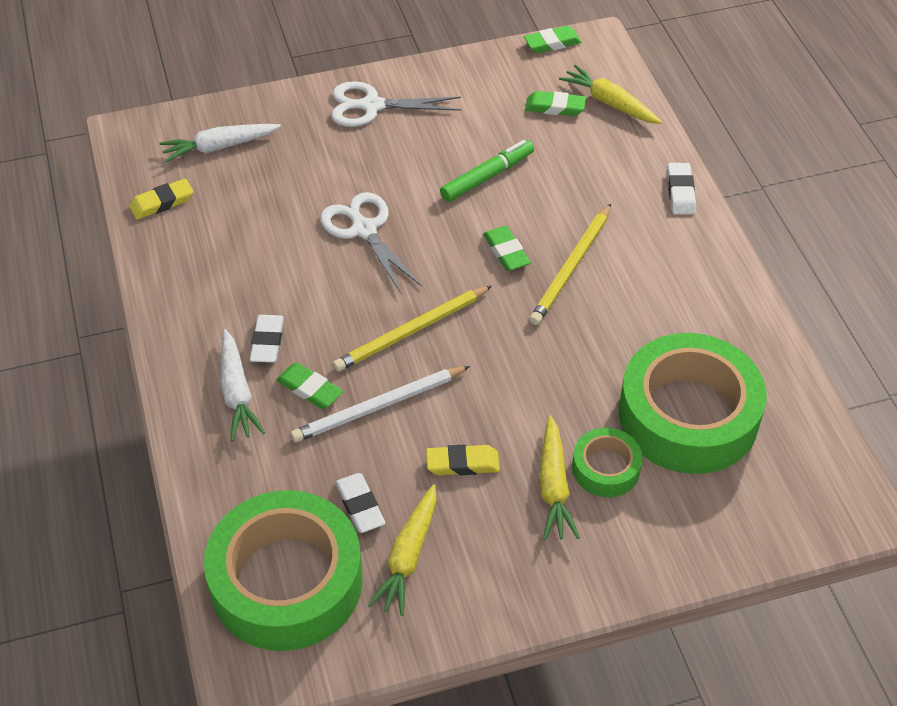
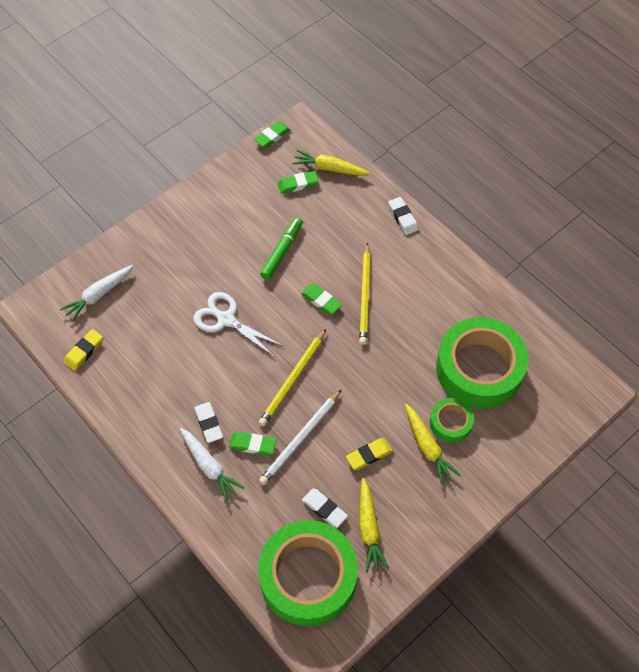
camera: 25 degrees left, 10 degrees up
white scissors [331,81,461,127] -> none

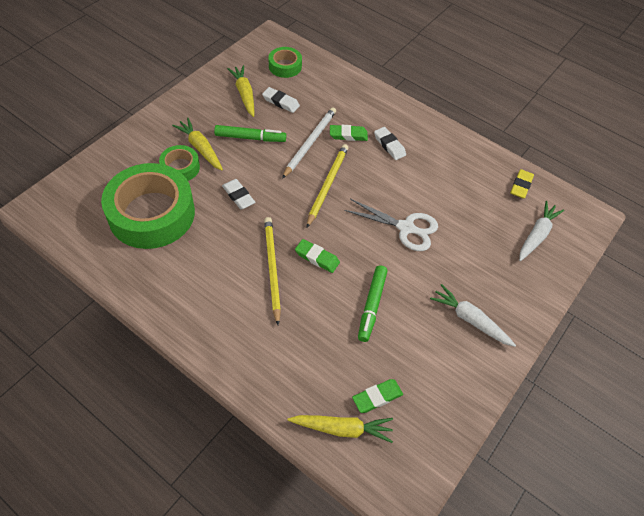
camera: 165 degrees right, 5 degrees down
white carrot [180,428,245,502] -> white carrot moved to [430,284,516,347]
green eraser [254,121,290,148] -> none
green tape [258,520,358,626] -> green tape [269,47,302,78], size x0.48
yellow eraser [346,438,393,470] -> green marker [214,125,286,142]
white eraser [388,197,418,235] -> white eraser moved to [222,179,255,209]

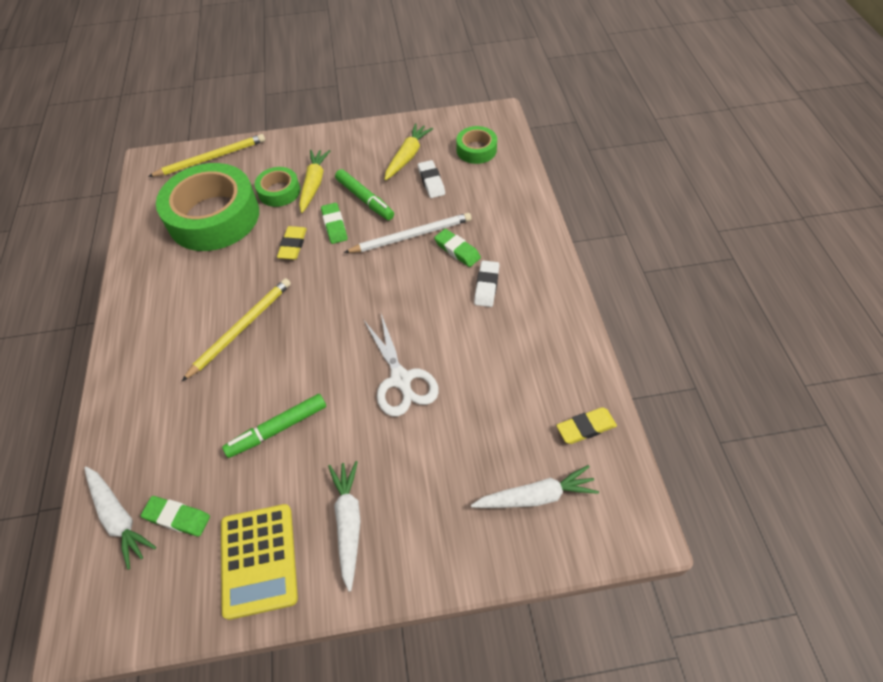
camera: 50 degrees right, 0 degrees up
white eraser [222,179,255,209] -> yellow eraser [277,226,307,260]
yellow carrot [288,415,393,443] -> white carrot [84,467,156,570]
green eraser [295,239,340,273] -> green eraser moved to [321,203,347,244]
yellow pencil [307,144,348,227] -> yellow pencil moved to [148,134,265,177]
none -> yellow calculator [221,504,298,620]

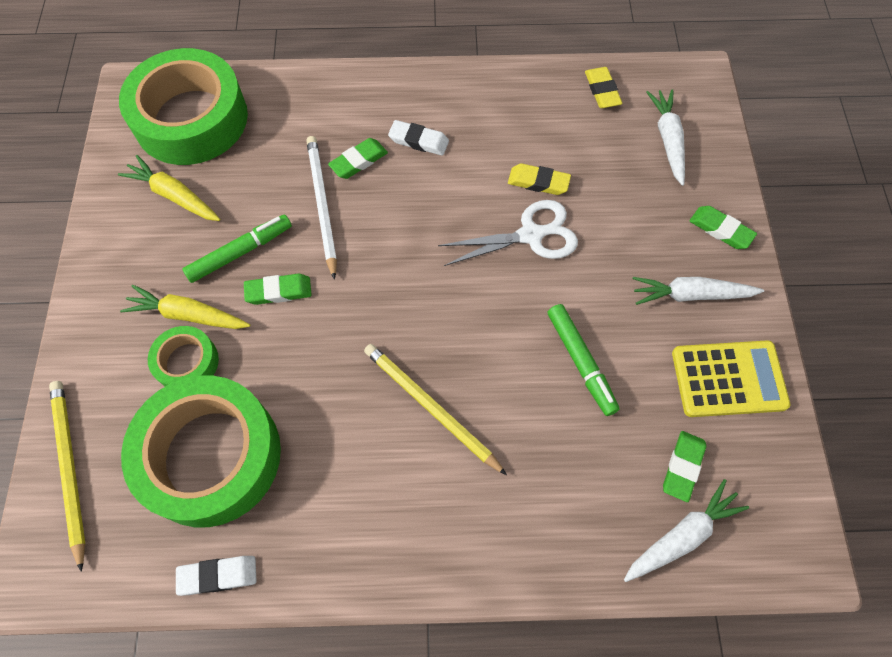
camera: 85 degrees left, 10 degrees up
yellow eraser [277,226,307,260] -> yellow eraser moved to [508,163,571,195]
white eraser [418,160,445,198] -> white eraser moved to [176,556,257,596]
green tape [456,126,497,164] -> green tape [119,48,248,165], size x2.10
none -> green eraser [690,206,757,249]

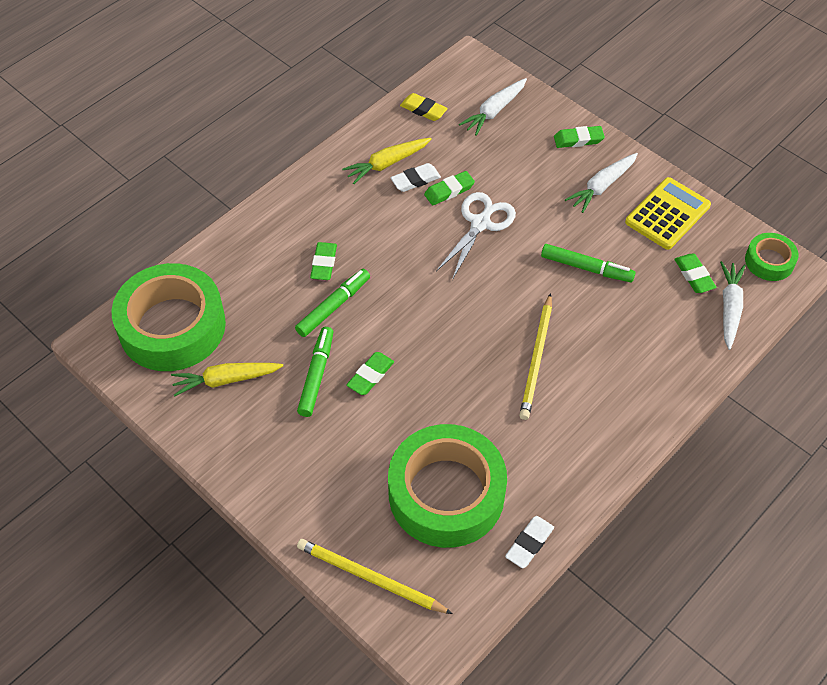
camera: 45 degrees left, 10 degrees down
yellow carrot [120,285,250,329] -> yellow carrot moved to [342,138,432,184]
green tape [148,326,219,386] -> green tape moved to [745,233,798,281]
white pencil [307,136,337,280] -> green marker [295,269,370,337]
yellow pencil [364,344,507,475] -> yellow pencil turned 75 degrees counterclockwise [519,293,552,420]
white eraser [388,120,449,156] -> white eraser moved to [390,163,441,192]
yellow eraser [508,163,571,195] -> green eraser [424,171,475,205]
white carrot [646,89,685,186] -> white carrot turned 90 degrees counterclockwise [459,78,527,136]

